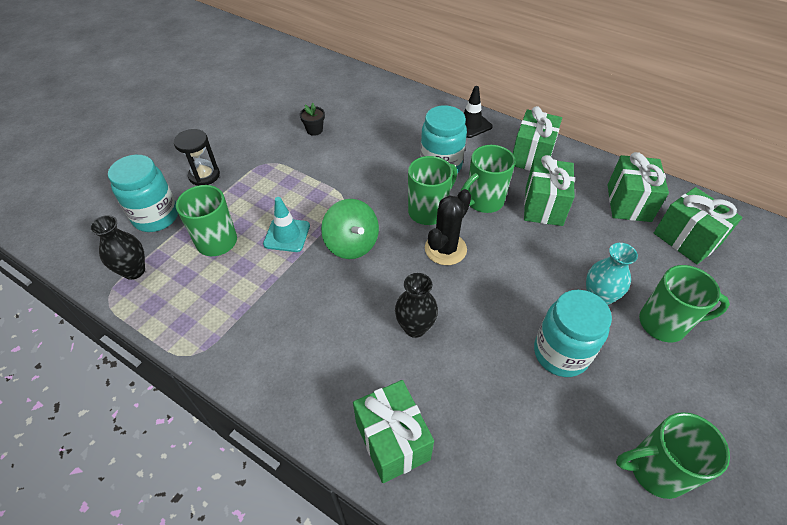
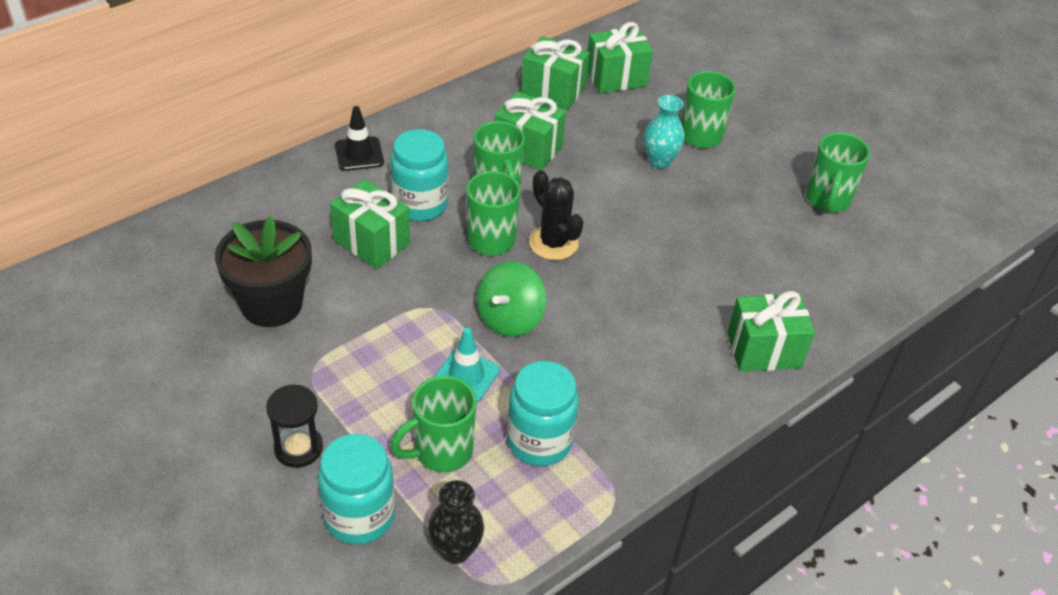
camera: 75 degrees left, 5 degrees down
black flower pot [300,103,325,136] -> black flower pot [215,216,312,327], size x2.42
green spinning top [321,199,379,259] -> green spinning top turned 135 degrees clockwise [477,261,546,337]
black vase [395,273,438,338] -> none
green gift [513,106,562,171] -> green gift moved to [330,179,410,269]
turquoise jar [534,290,612,377] -> turquoise jar moved to [507,361,579,466]

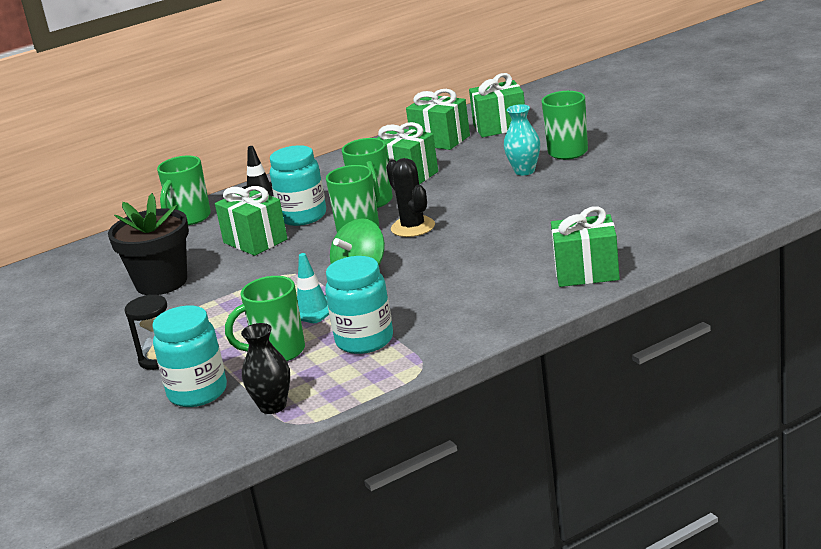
camera: 15 degrees right, 20 degrees down
green mug [806,132,870,212] -> green mug moved to [157,156,211,225]

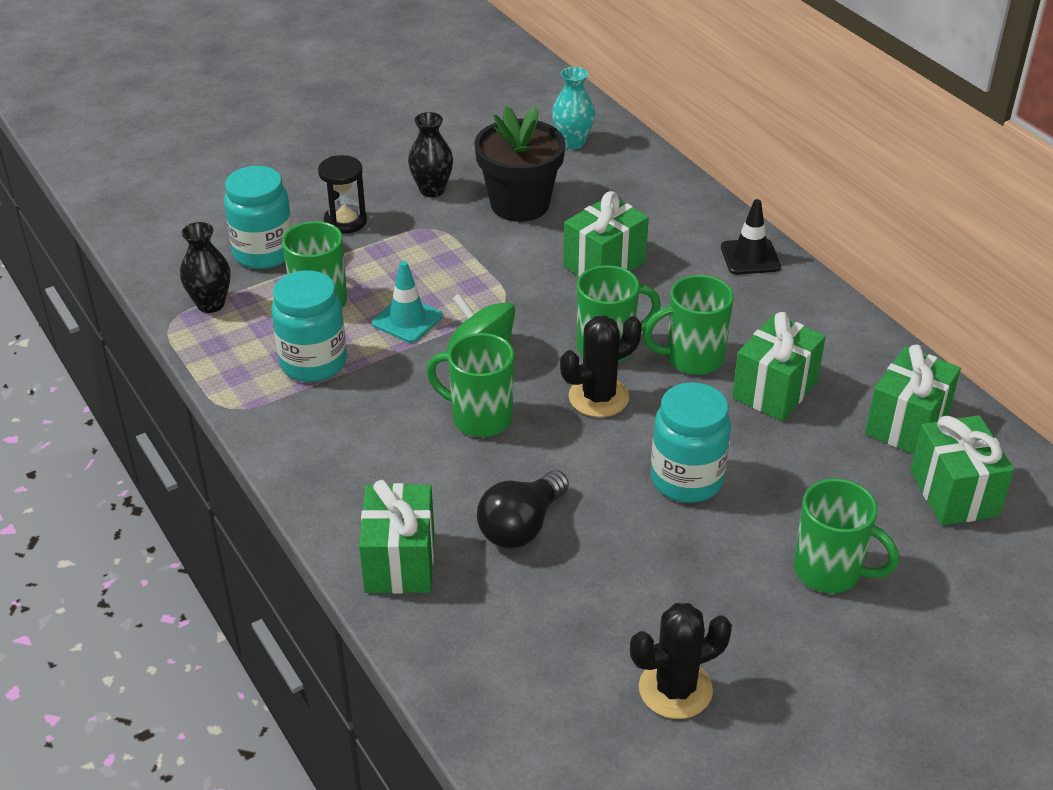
camera: 85 degrees right, 15 degrees up
green mug [157,156,211,225] -> green mug moved to [426,333,514,437]
turquoise jar [270,145,326,226] -> turquoise jar moved to [651,382,731,503]
turquoise vase [504,104,540,175] -> turquoise vase moved to [552,67,595,149]
none -> black vase [408,112,453,197]
none -> black light bulb [477,470,569,548]
none -> black cactus [630,603,732,719]

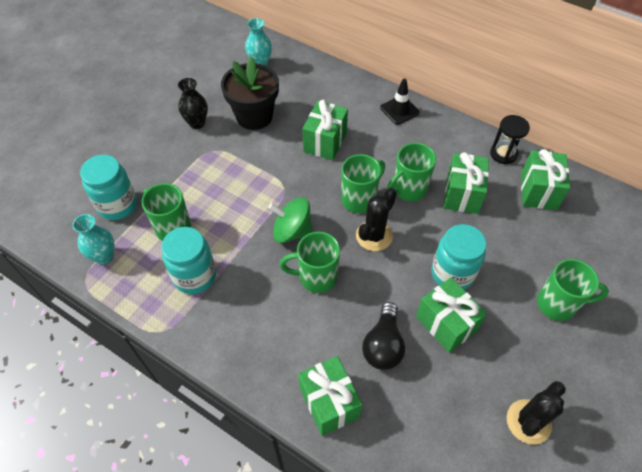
camera: 25 degrees left, 15 degrees up
black vase [180,222,230,313] -> turquoise vase [73,214,114,265]
black hourglass [318,155,367,234] -> black hourglass moved to [490,115,530,164]
turquoise traffic cone [372,261,443,343] -> none
green gift [910,415,1014,525] -> green gift moved to [416,278,487,353]

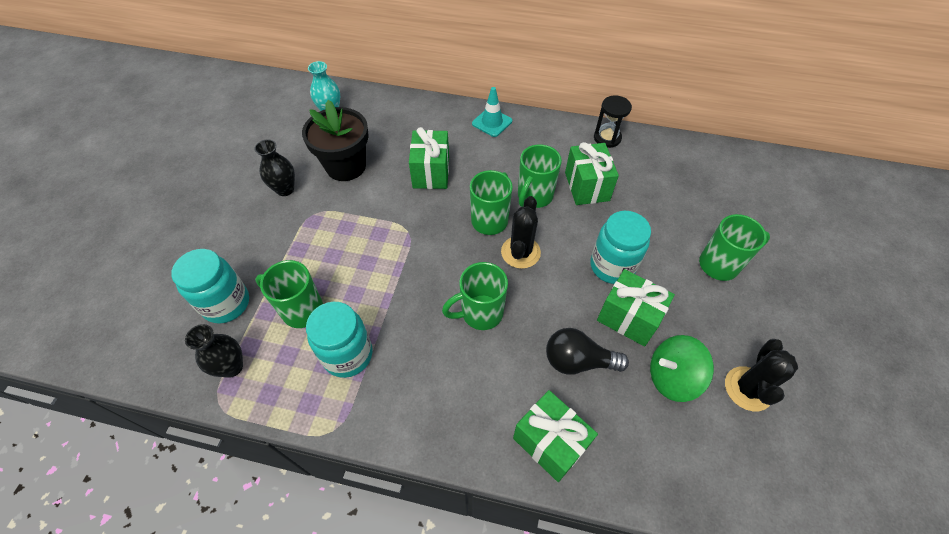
camera: 20 degrees left, 0 degrees up
turquoise vase [73,214,114,265] -> black vase [185,324,243,378]
green spinning top [268,197,313,243] -> green spinning top moved to [650,335,714,402]
black light bulb [362,302,405,370] -> black light bulb turned 105 degrees clockwise [546,328,629,375]
black traffic cone [380,79,420,125] -> turquoise traffic cone [472,87,512,137]
green gift [521,149,570,210] -> none

